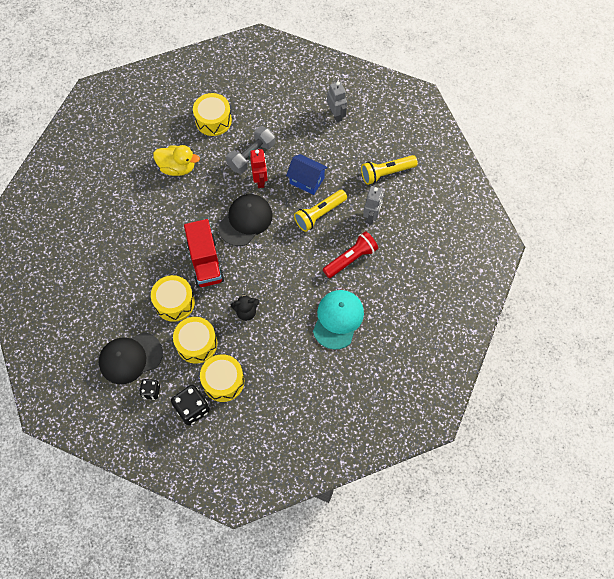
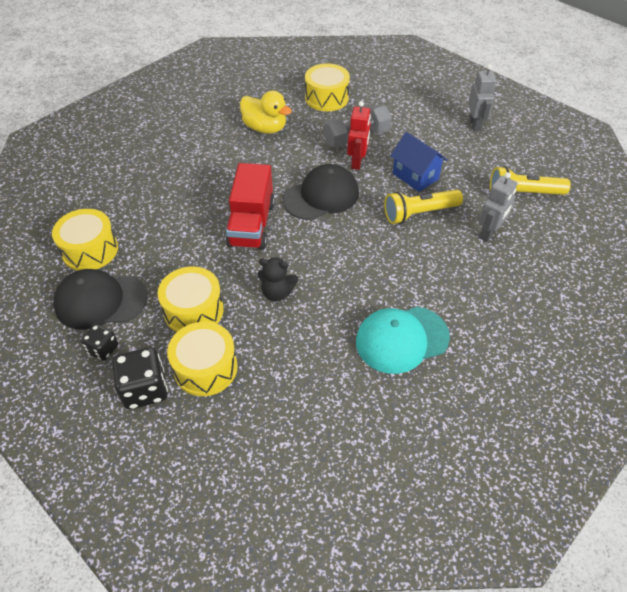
camera: 20 degrees right, 15 degrees down
yellow drum [151,275,195,322] -> yellow drum moved to [52,209,118,271]
turquoise cap [313,290,364,349] -> turquoise cap turned 150 degrees counterclockwise [356,307,450,374]
red flashlight [323,231,378,278] -> none

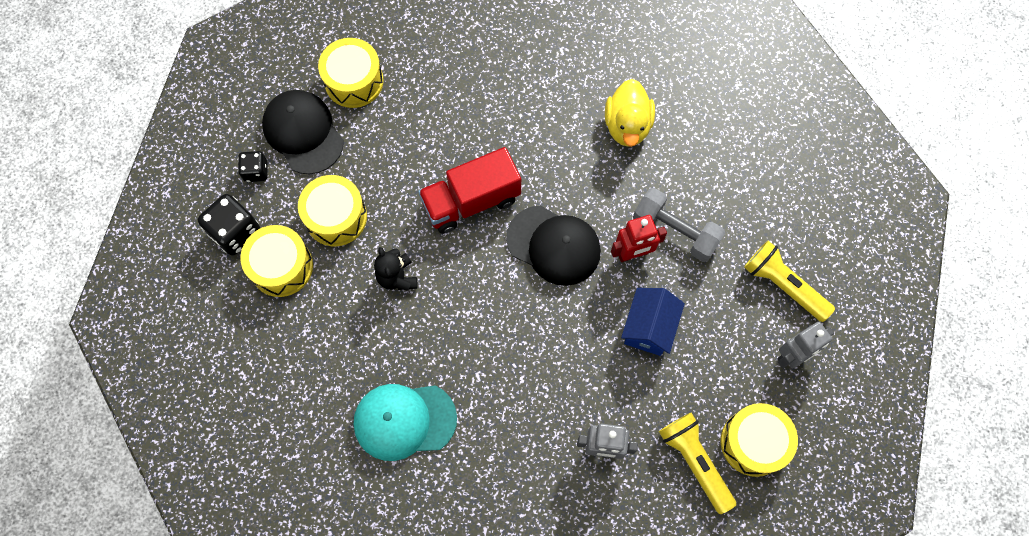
camera: 60 degrees right, 20 degrees up
yellow drum [305,63,350,111] -> yellow drum moved to [721,403,798,477]
turquoise cap [356,307,450,374] -> turquoise cap turned 45 degrees counterclockwise [354,384,457,461]
yellow flashlight [384,189,463,224] -> yellow flashlight moved to [744,241,835,322]

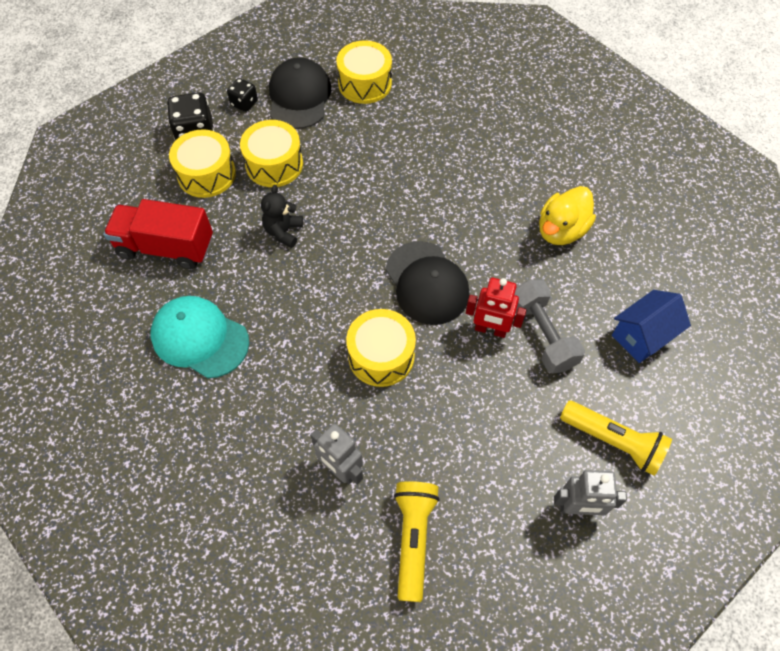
camera: 35 degrees right, 10 degrees down
red truck [418,147,521,234] -> red truck moved to [104,199,213,269]
blue house [621,288,685,356] -> blue house moved to [612,290,691,363]
yellow drum [721,403,798,477] -> yellow drum moved to [346,309,416,387]
yellow flashlight [744,241,835,322] -> yellow flashlight turned 135 degrees clockwise [560,401,672,476]

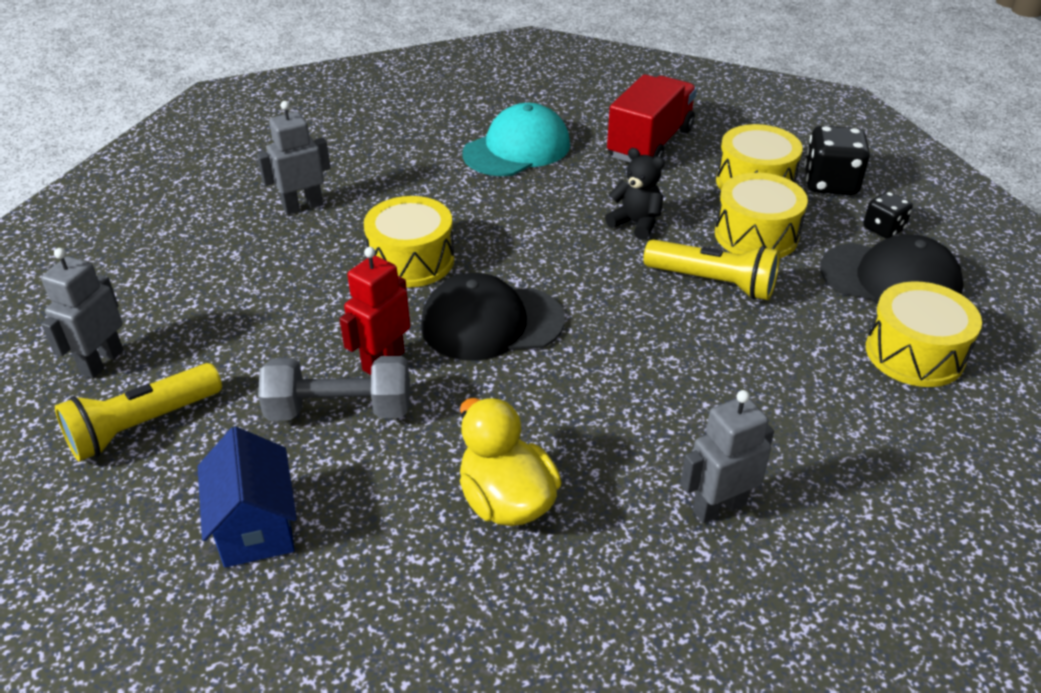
camera: 110 degrees right, 20 degrees down
yellow flashlight [394,481,440,602] -> yellow flashlight moved to [643,239,780,300]
none -> grey robot [680,390,774,523]

